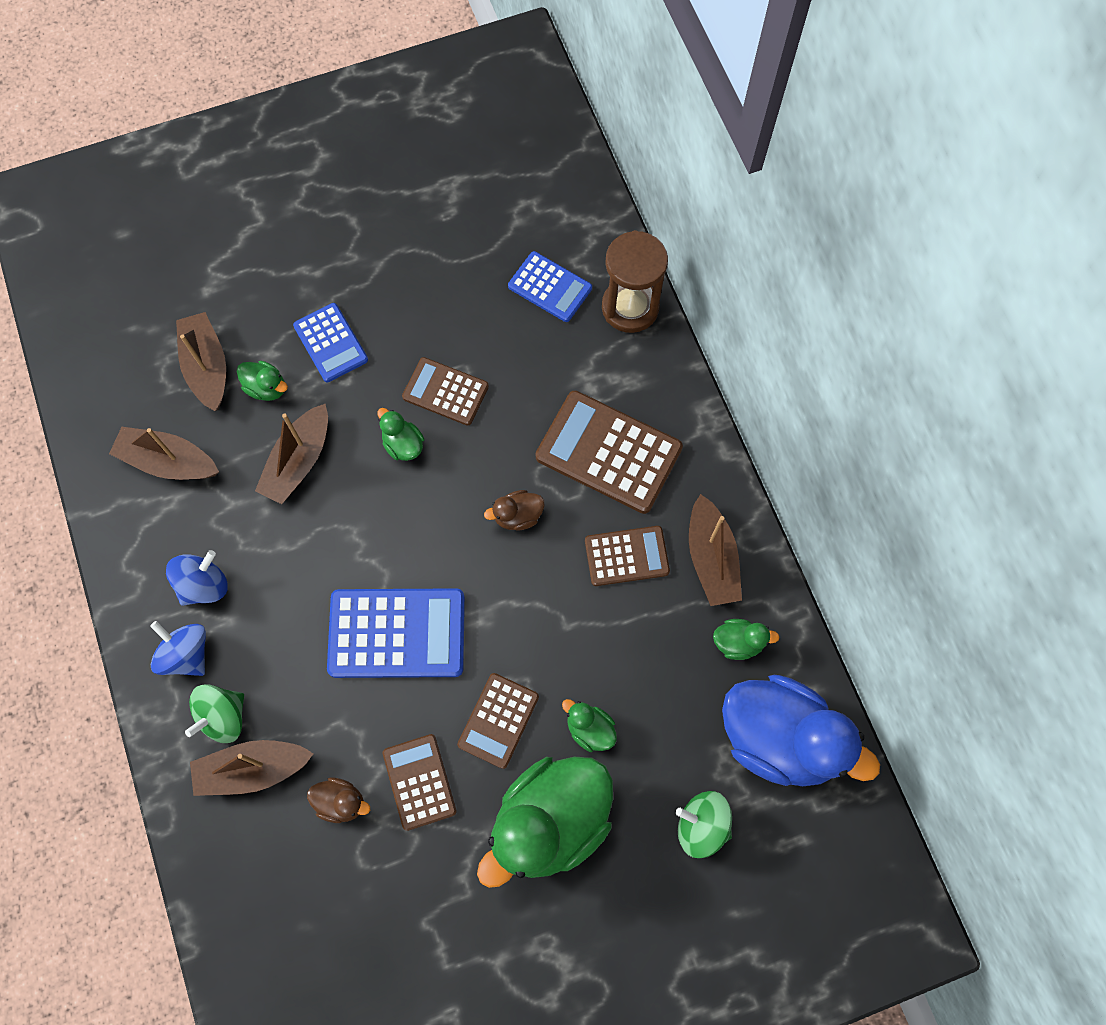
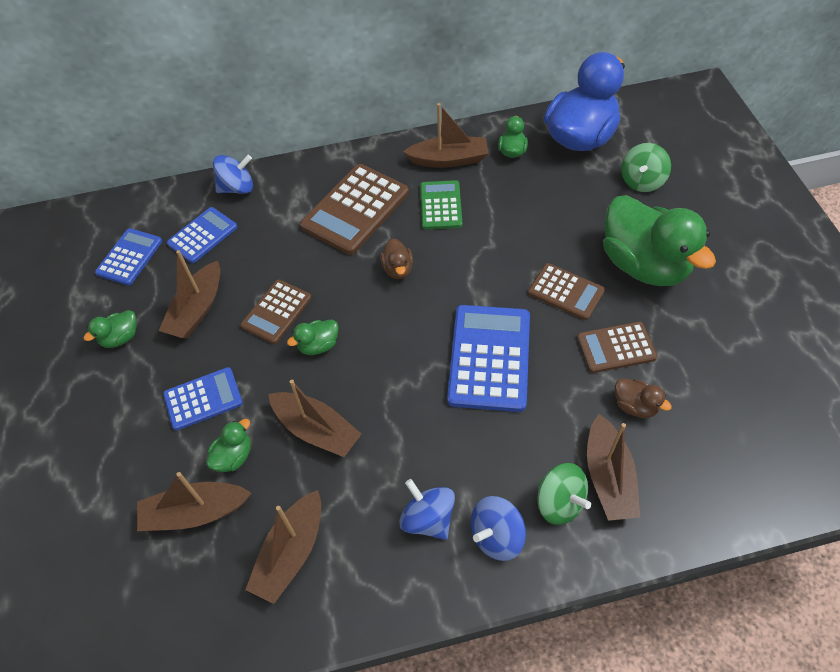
camera: 80 degrees left, 15 degrees down
brown duck [307,777,370,823] -> brown duck turned 105 degrees clockwise [615,378,672,418]
green duck [562,699,617,752] -> green duck moved to [84,310,137,348]
brown calculator [585,526,670,586] -> green calculator [420,180,462,229]
brown hourglass [602,230,668,333] -> blue spinning top [213,155,253,194]
none -> blue calculator [95,228,162,286]
none -> brown boat [159,250,220,339]

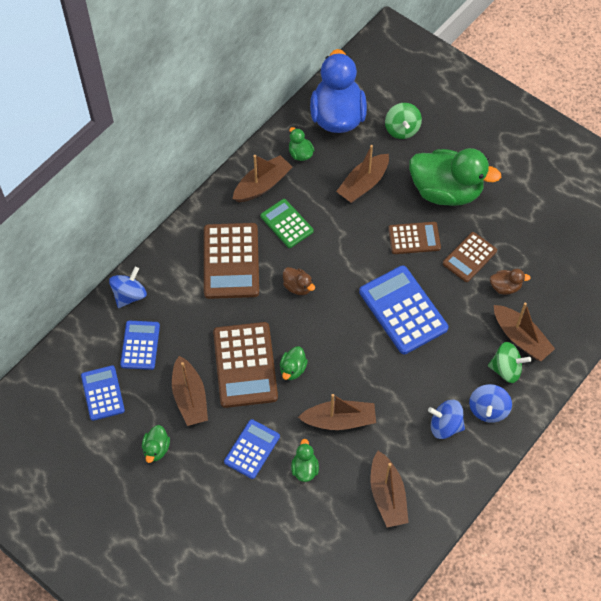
camera: 40 degrees left, 5 degrees up
brown boat [137,472,251,531] -> brown boat moved to [336,145,389,203]
brown calculator [240,280,312,344] -> brown calculator [213,322,278,408], size x1.66

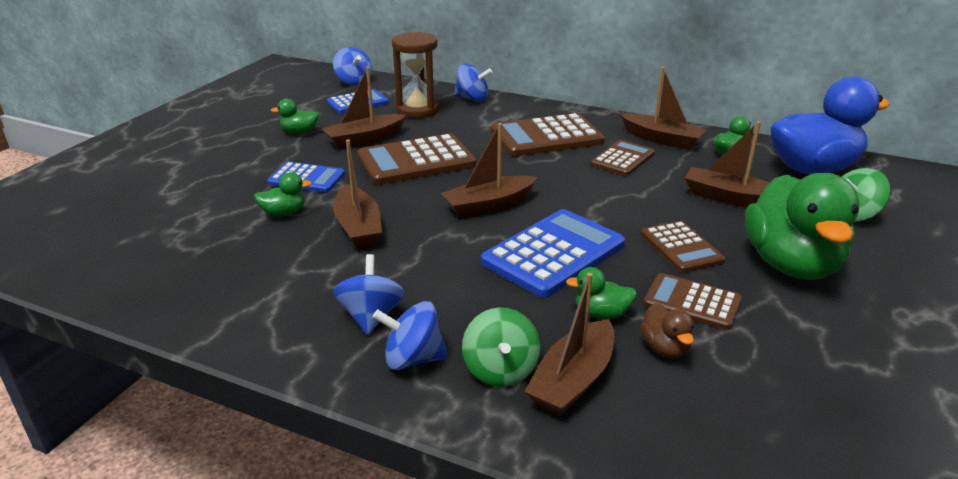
camera: 75 degrees right, 30 degrees down
blue calculator [120,320,160,370] -> brown hourglass [392,32,439,118]
green calculator [260,199,314,248] -> brown calculator [590,140,655,176]
green duck [280,346,308,380] -> green duck moved to [566,267,637,319]
brown duck [283,267,315,295] -> none
brown boat [371,451,409,527] -> brown boat moved to [441,123,537,218]
none -> blue spinning top [333,47,372,86]

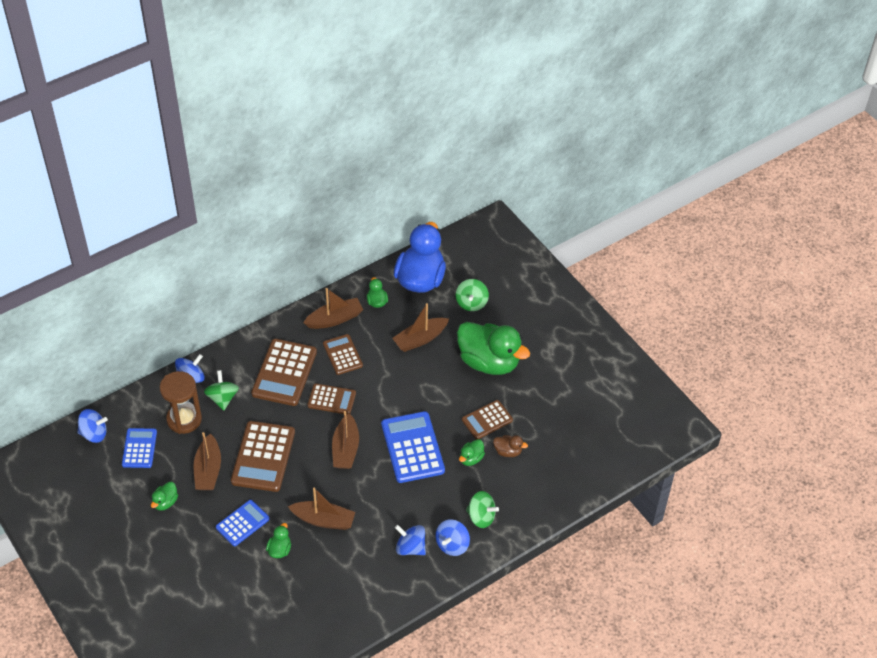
camera: 60 degrees left, 20 degrees up
brown boat [524,273,615,416] -> none
brown calculator [641,221,725,273] -> brown calculator moved to [307,383,356,415]
none -> green spinning top [204,370,239,411]

